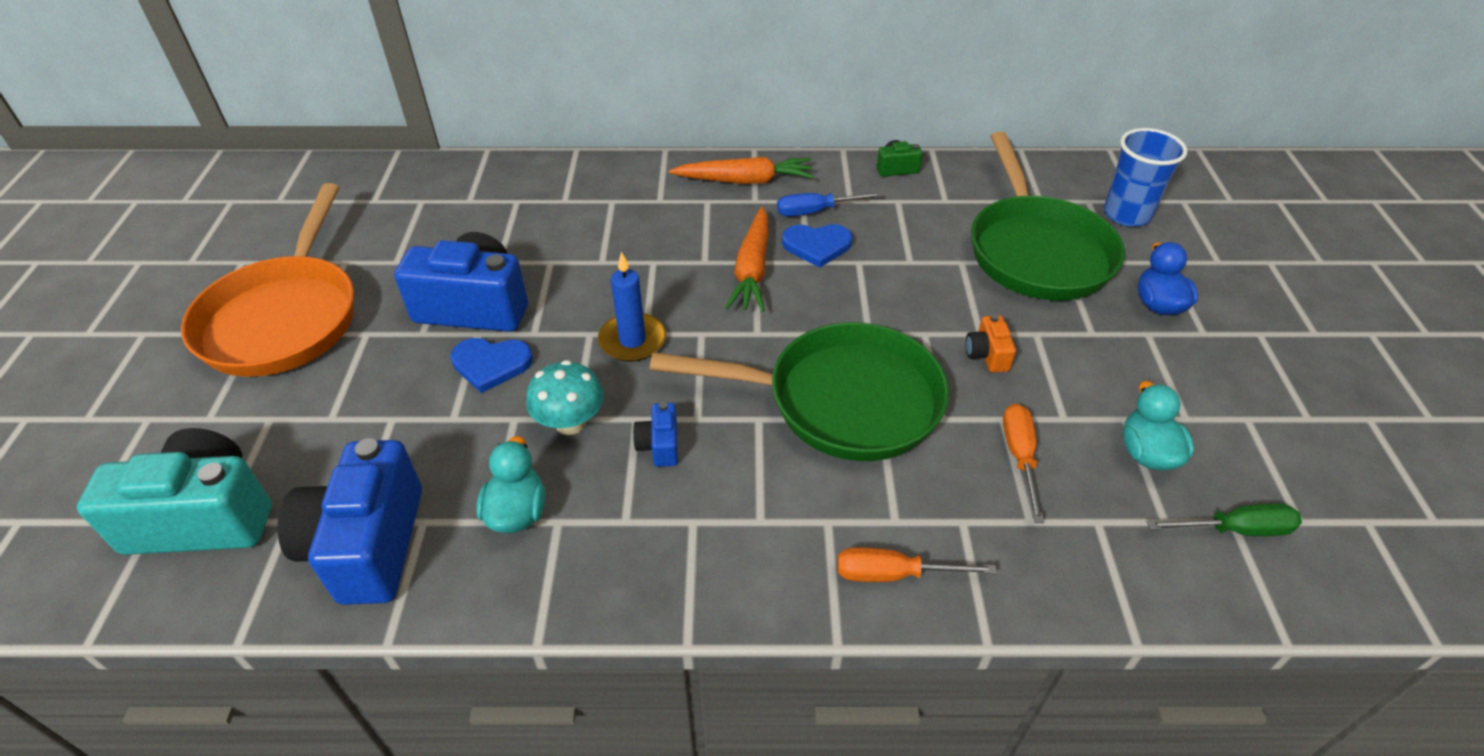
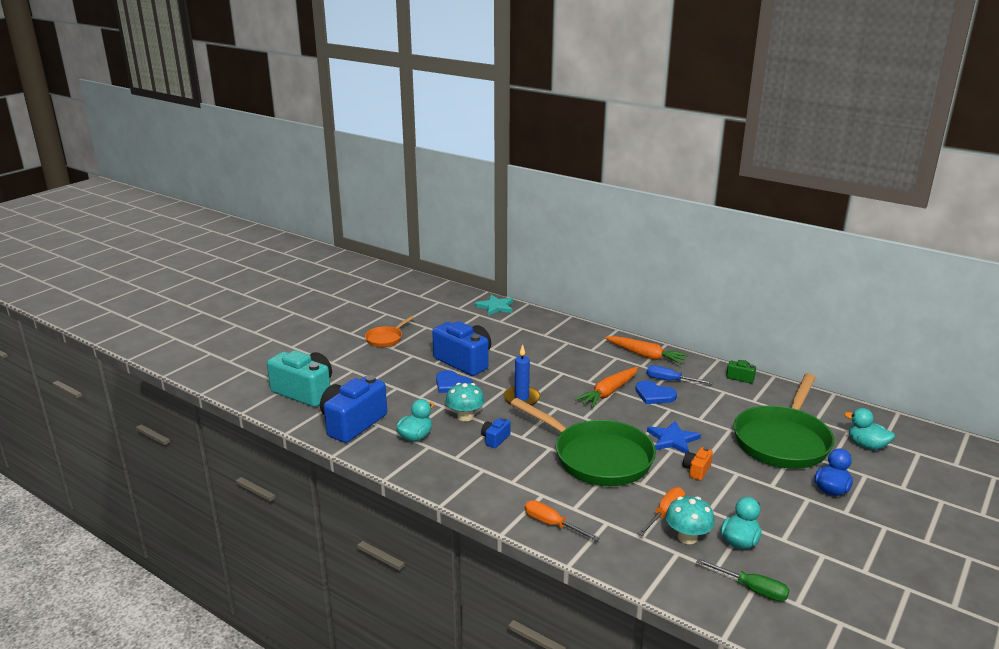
camera: 35 degrees right, 20 degrees down
orange pan [181,183,354,377] -> orange pan [365,316,414,347], size x0.47
blue cup [1104,128,1188,227] -> turquoise duck [844,408,895,450]
none -> turquoise star [475,295,514,316]
none -> blue star [647,421,701,454]
none -> turquoise mushroom [666,496,715,544]

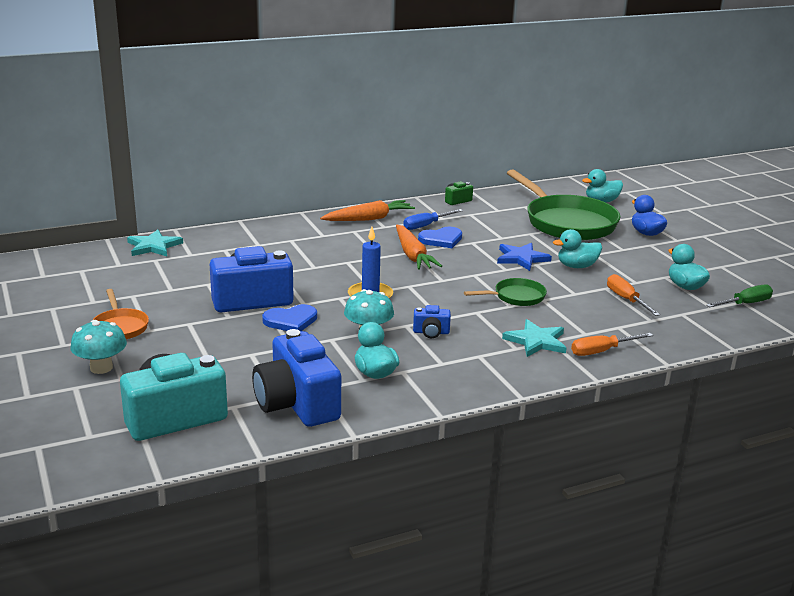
camera: 60 degrees left, 0 degrees up
blue camera [481,417,511,448] -> blue camera turned 60 degrees counterclockwise [413,305,451,338]
green pan [511,398,656,486] -> green pan [464,278,547,306], size x0.47
turquoise mushroom [666,496,715,544] -> turquoise mushroom moved to [71,320,127,374]
orange camera [683,447,713,481] -> turquoise duck [553,229,602,268]
none -> turquoise star [502,319,566,357]

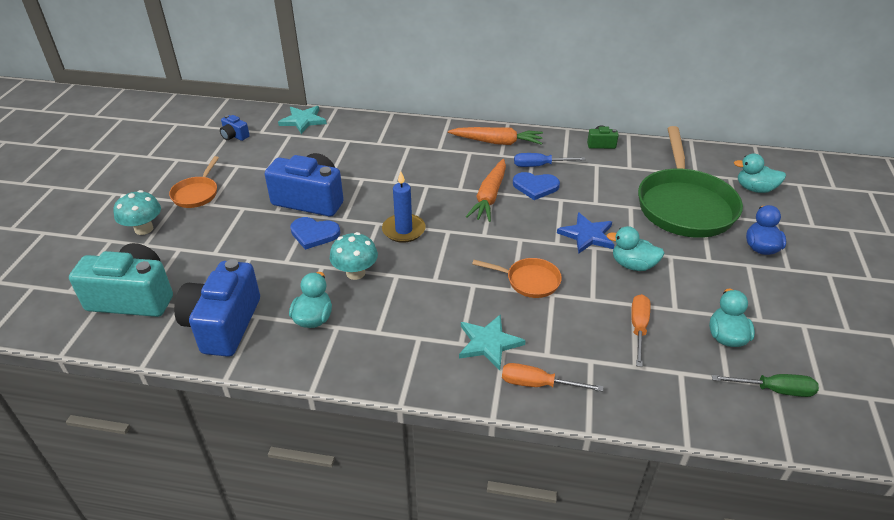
camera: 35 degrees right, 15 degrees up
blue camera [413,305,451,338] -> blue camera moved to [220,115,250,141]
green pan [464,278,547,306] -> orange pan [472,258,562,298]

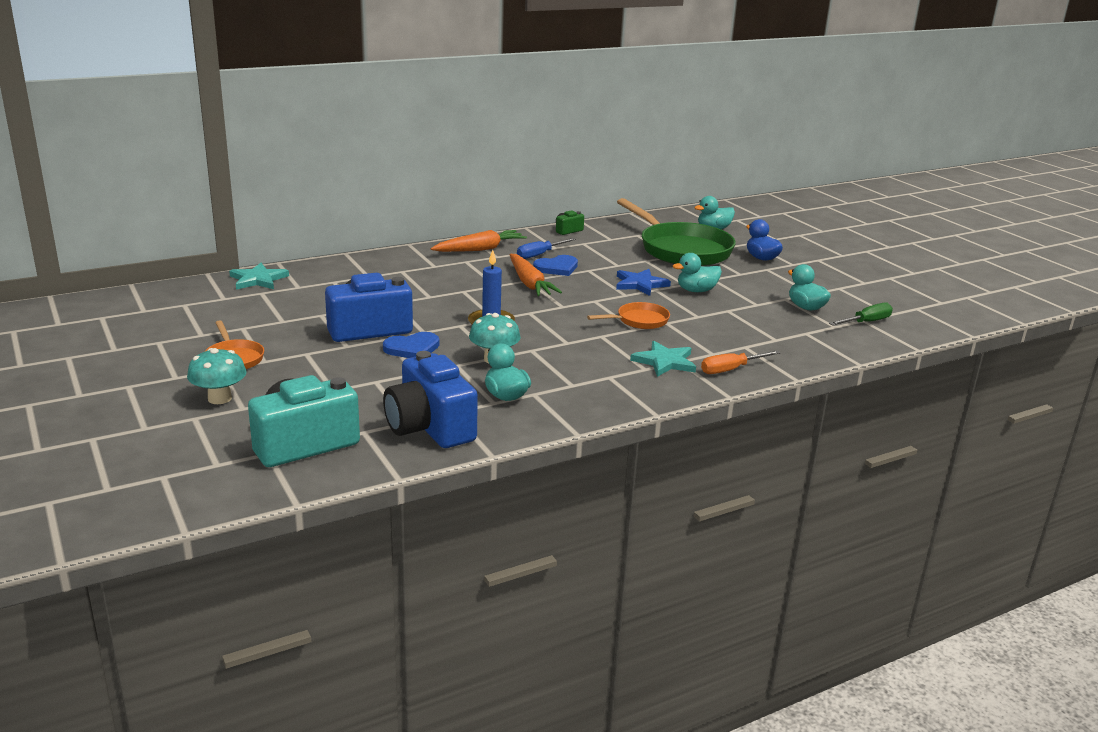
camera: 40 degrees left, 15 degrees down
blue camera [220,115,250,141] -> none
orange screwdriver [631,294,650,367] -> none

